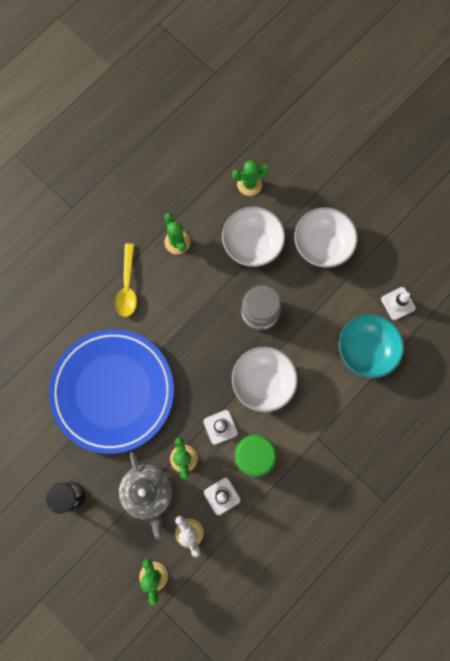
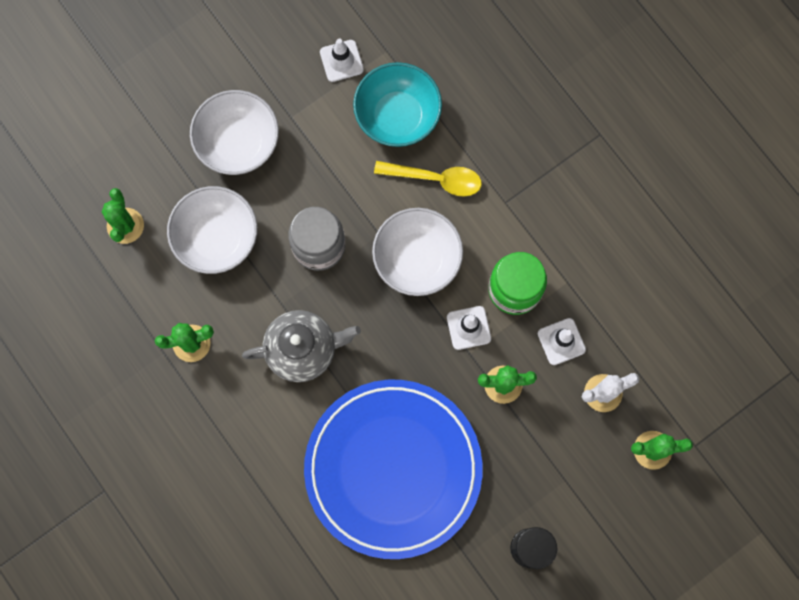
camera: 80 degrees left, 0 degrees up
yellow spoon [115,243,137,317] -> yellow spoon moved to [374,161,482,197]
grey teapot [119,452,172,540] -> grey teapot moved to [242,310,361,382]

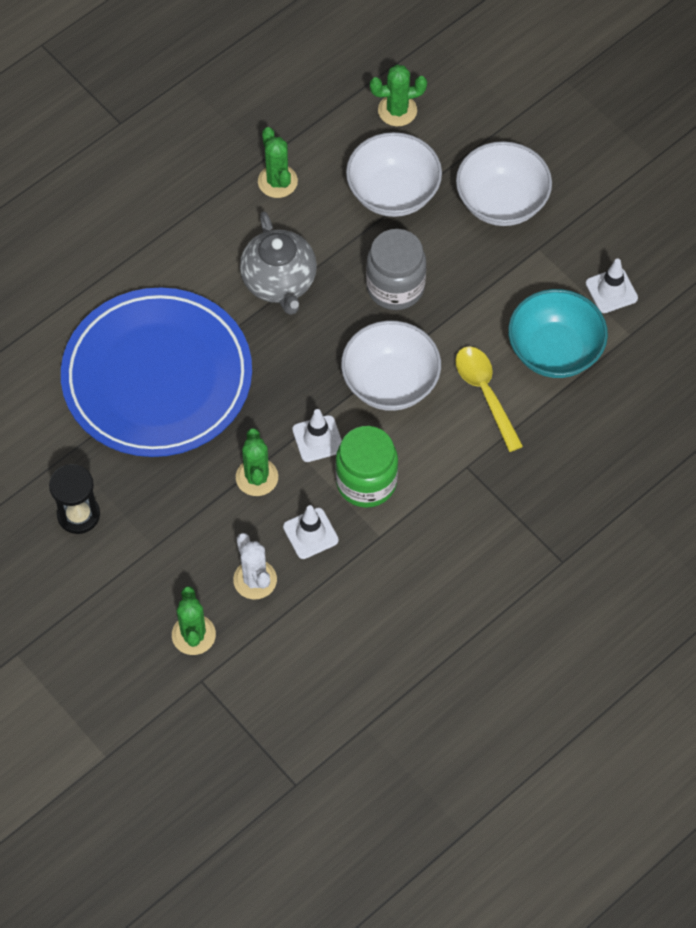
camera: 85 degrees right, 15 degrees down
yellow spoon [374,161,482,197] -> yellow spoon turned 150 degrees clockwise [455,346,523,452]

